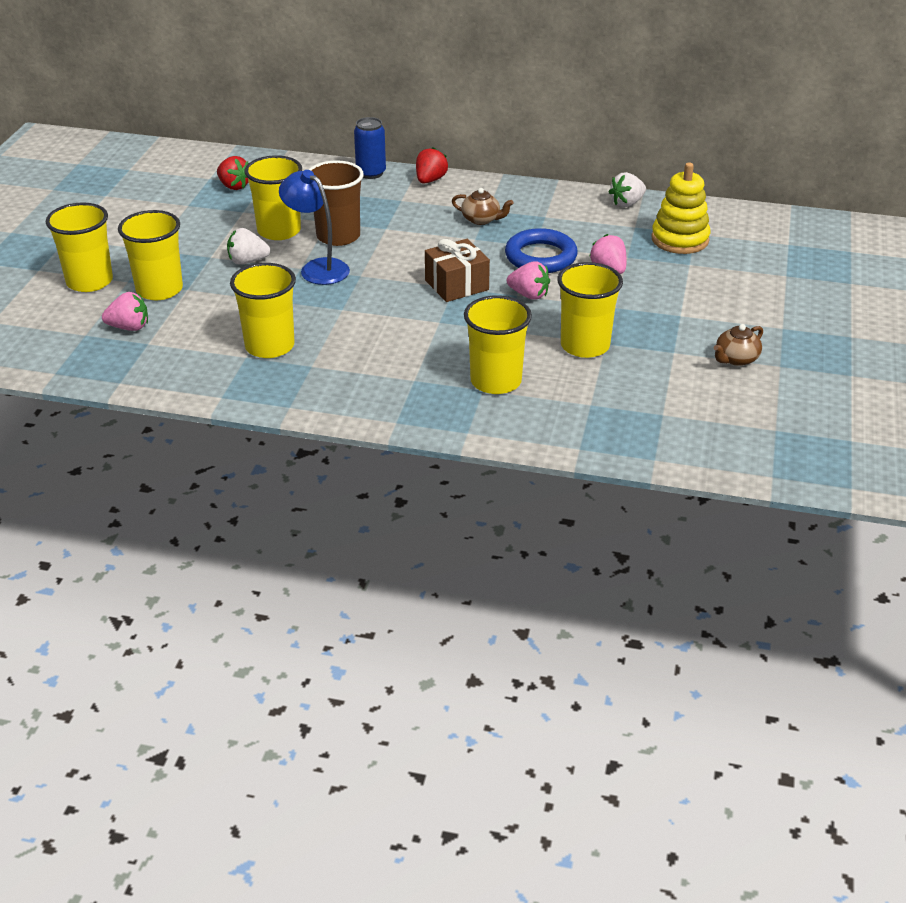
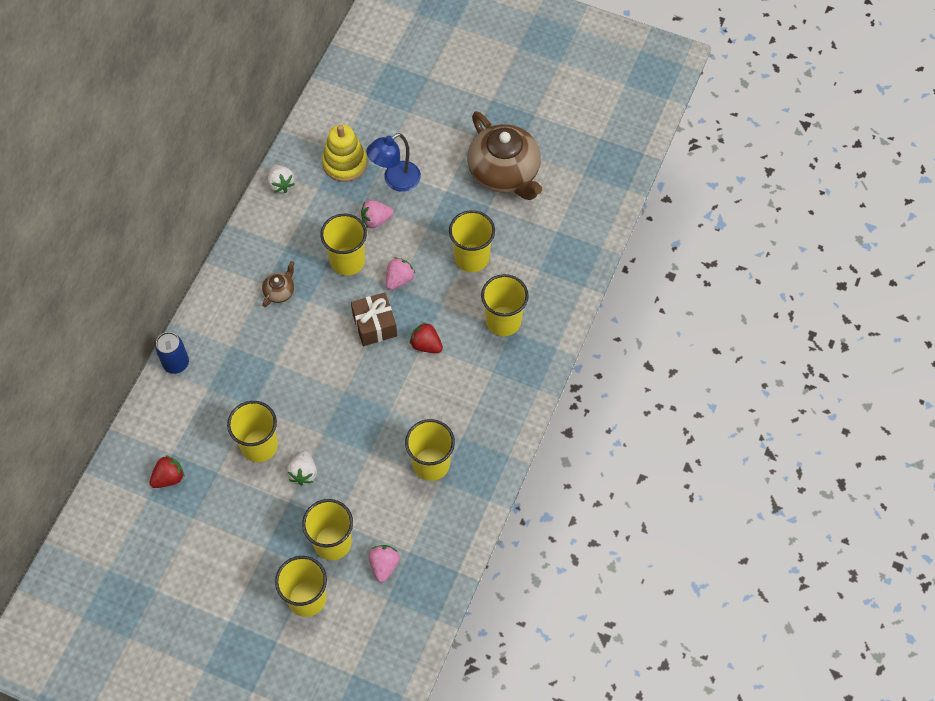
camera: 80 degrees left, 25 degrees up
blue lamp [279,170,350,285] -> blue lamp moved to [366,133,421,192]
brown cup [309,160,364,246] -> none
red strawberry [416,147,448,184] -> red strawberry moved to [410,322,443,353]
blue ring [505,228,578,273] -> yellow cup [320,214,367,276]
brown teapot [714,324,763,366] -> brown teapot [468,111,542,200], size x2.36

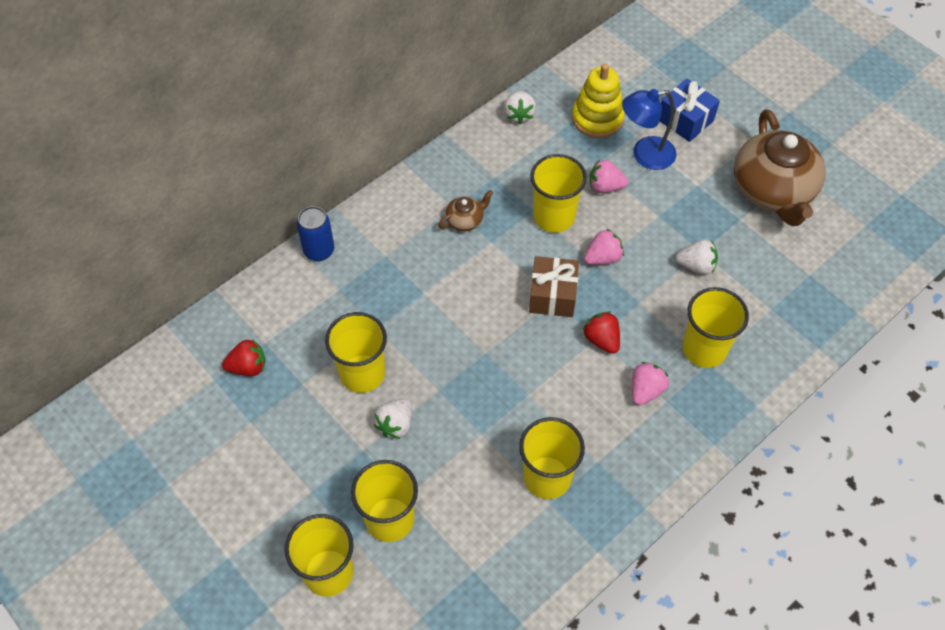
camera: 25 degrees right, 5 degrees down
pink strawberry [369,545,400,582] -> pink strawberry moved to [632,362,669,405]
yellow cup [449,210,495,272] -> white strawberry [676,239,718,275]
none -> blue gift [660,78,720,142]

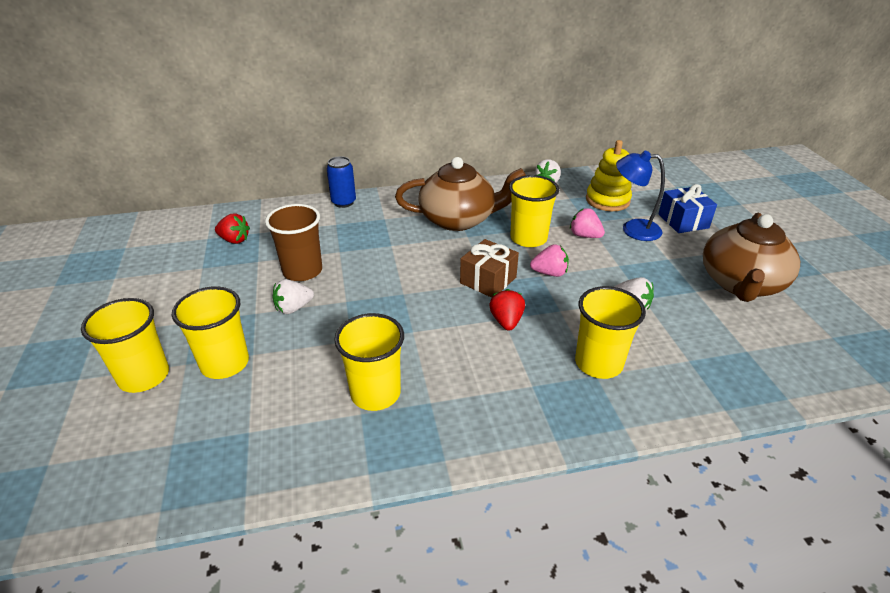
camera: 30 degrees right, 20 degrees down
yellow cup [325,312,387,393] -> brown cup [265,204,322,281]
brown teapot [438,190,493,231] -> brown teapot [395,157,526,231], size x2.36
pink strawberry [632,362,669,405] -> none

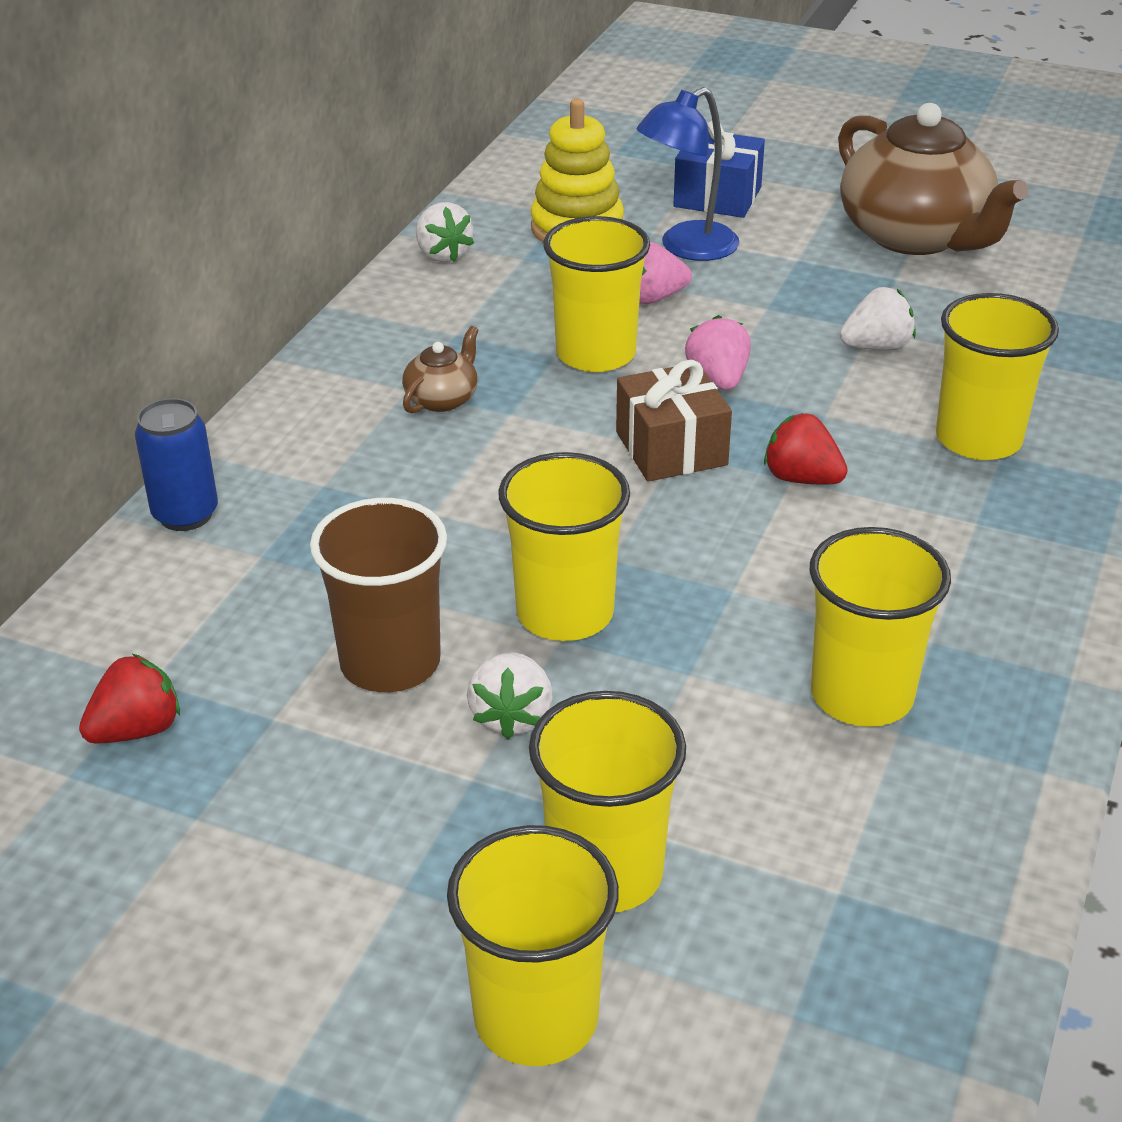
camera: 55 degrees left, 0 degrees up
brown teapot [395,157,526,231] -> brown teapot [402,326,479,413], size x0.42
pink strawberry [530,244,569,277] -> pink strawberry turned 45 degrees counterclockwise [685,315,751,390]
none -> yellow cup [498,452,630,641]

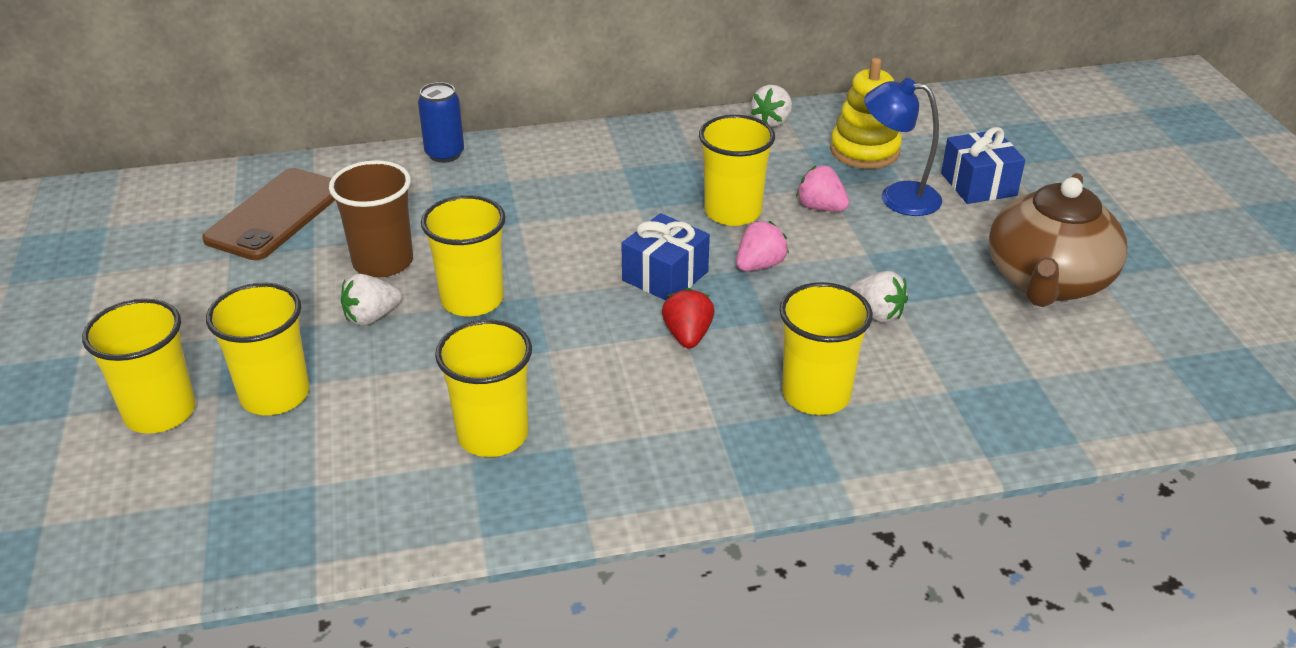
camera: 55 degrees right, 0 degrees up
red strawberry [79,654,180,744] -> brown phone [202,168,335,260]
brown teapot [402,326,479,413] -> none
brown gift [616,360,732,482] -> blue gift [621,213,710,300]

